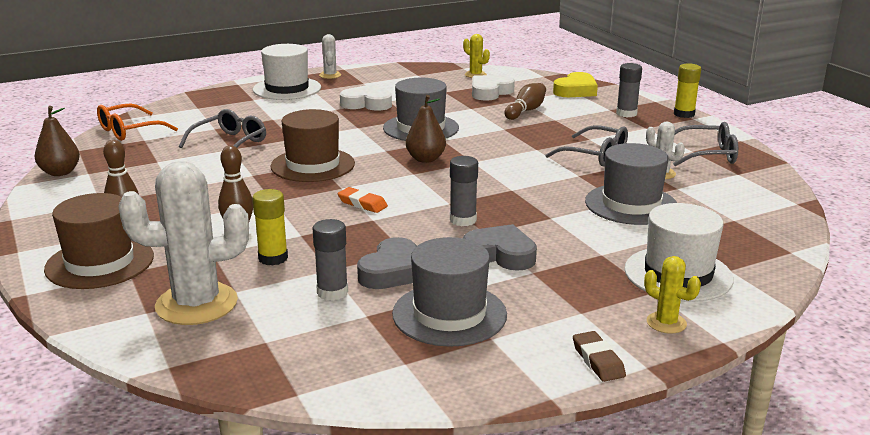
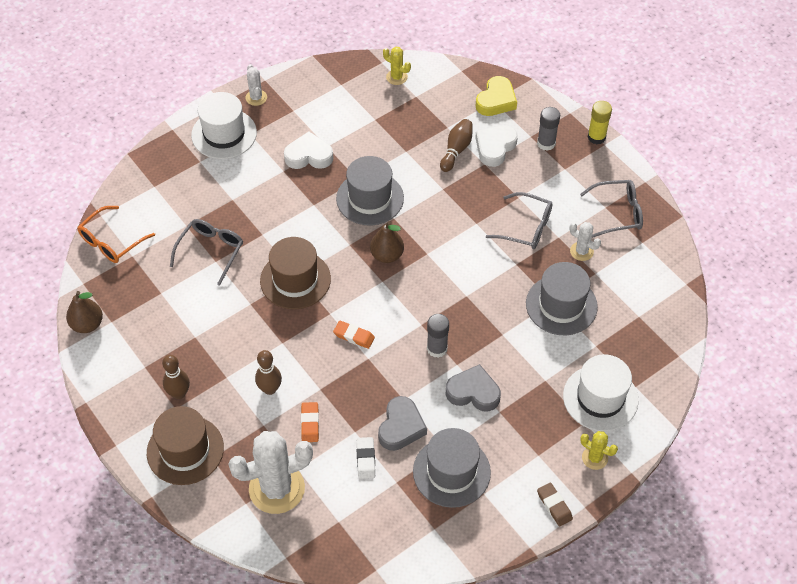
camera: 10 degrees left, 30 degrees up
yellow glue stick [252,189,288,265] -> orange eraser [301,402,319,442]
grey glue stick [313,219,348,301] -> white eraser [357,437,375,479]
white heart [472,75,515,101] -> white heart moved to [475,125,518,167]

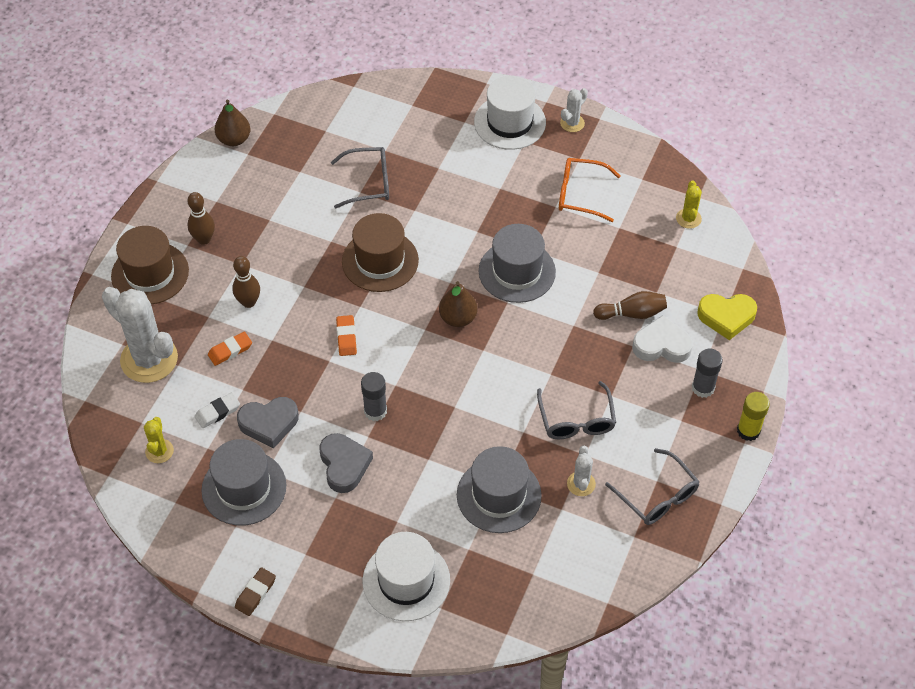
camera: 60 degrees right, 0 degrees up
orange glasses [77,206,155,263] -> orange glasses moved to [559,158,621,222]
white heart [284,131,333,169] -> none
yellow cactus [580,431,618,470] -> yellow cactus moved to [144,417,174,463]

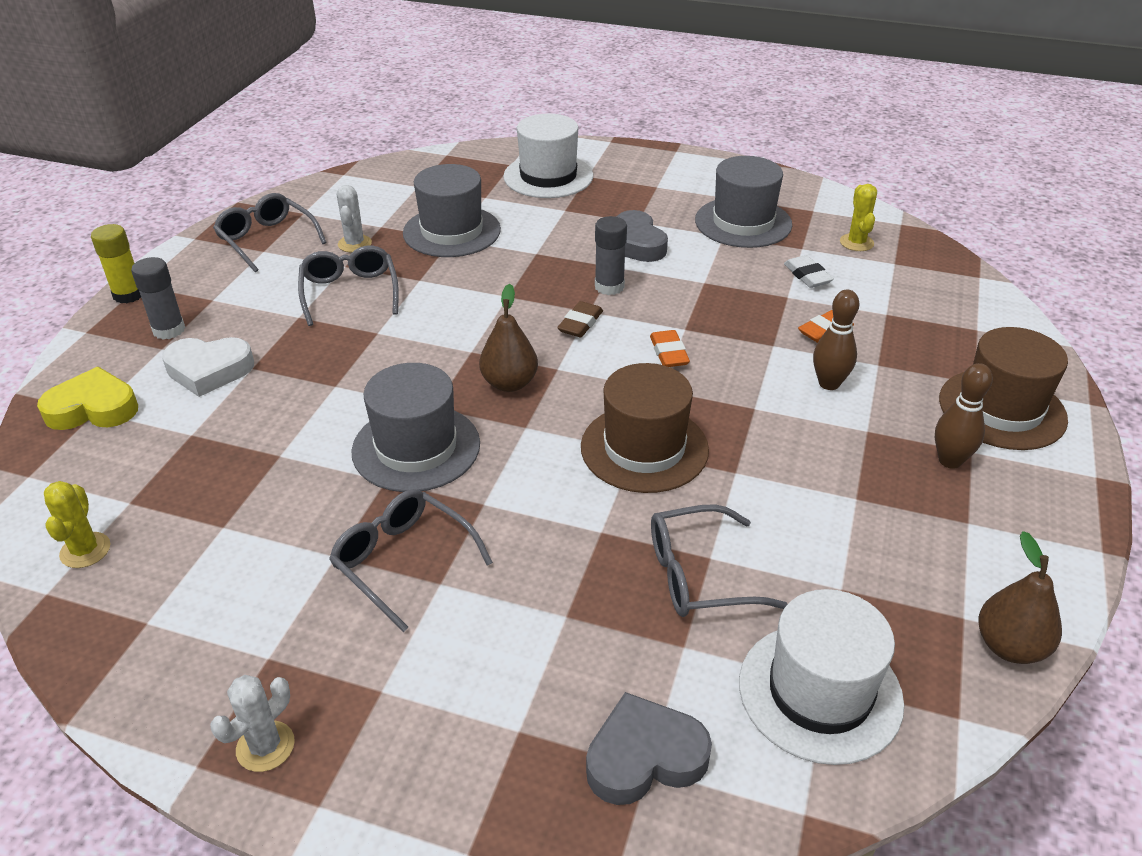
camera: 175 degrees right, 15 degrees down
white cactus [102,287,178,383] -> none
white eraser [195,392,240,428] -> white eraser turned 75 degrees counterclockwise [784,255,834,288]
brown eraser [235,567,276,616] -> brown eraser moved to [557,301,603,337]
grey heart [237,397,299,448] -> grey heart moved to [586,692,712,805]
white hat [474,76,546,150] -> white hat moved to [739,589,904,765]
orange glasses [559,158,621,222] -> none
brown bowling pin [593,291,667,320] -> none
none -> grey glasses [329,489,493,632]

